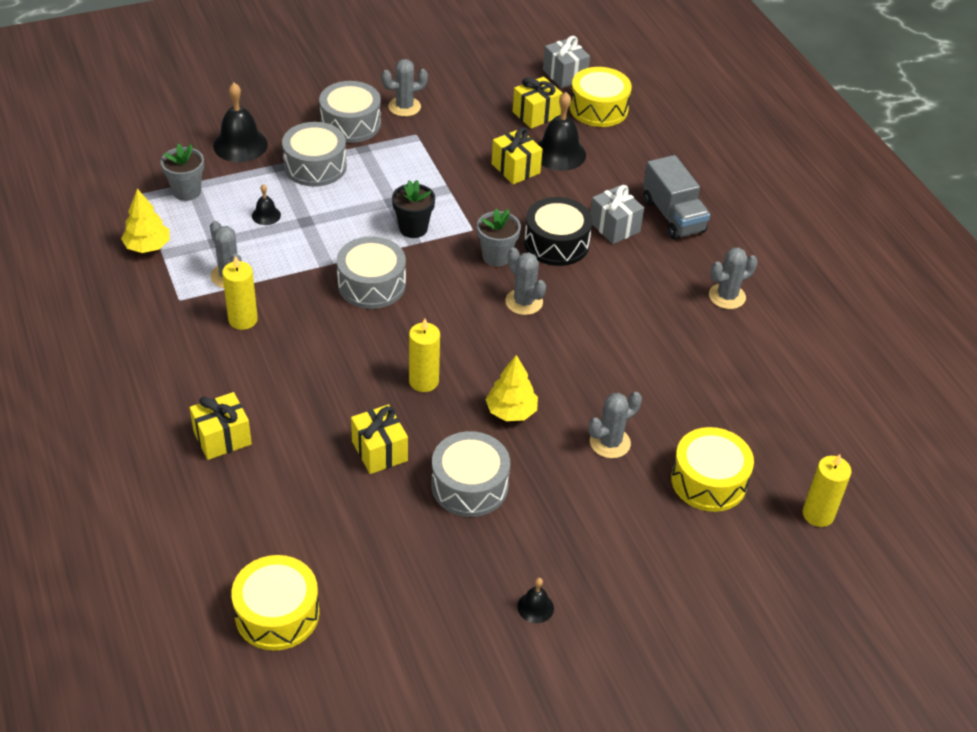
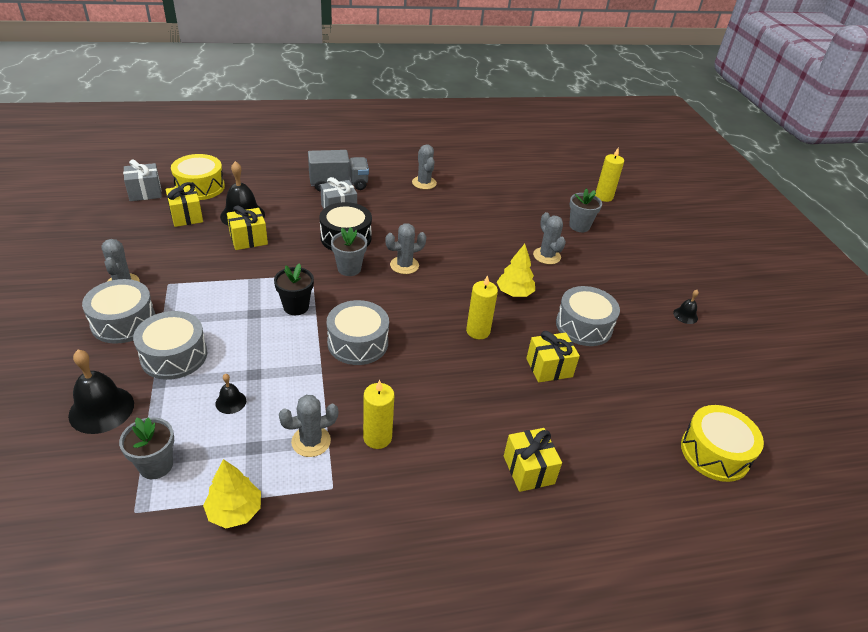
camera: 80 degrees left, 5 degrees down
yellow drum [671,427,754,512] -> grey flower pot [569,188,602,232]

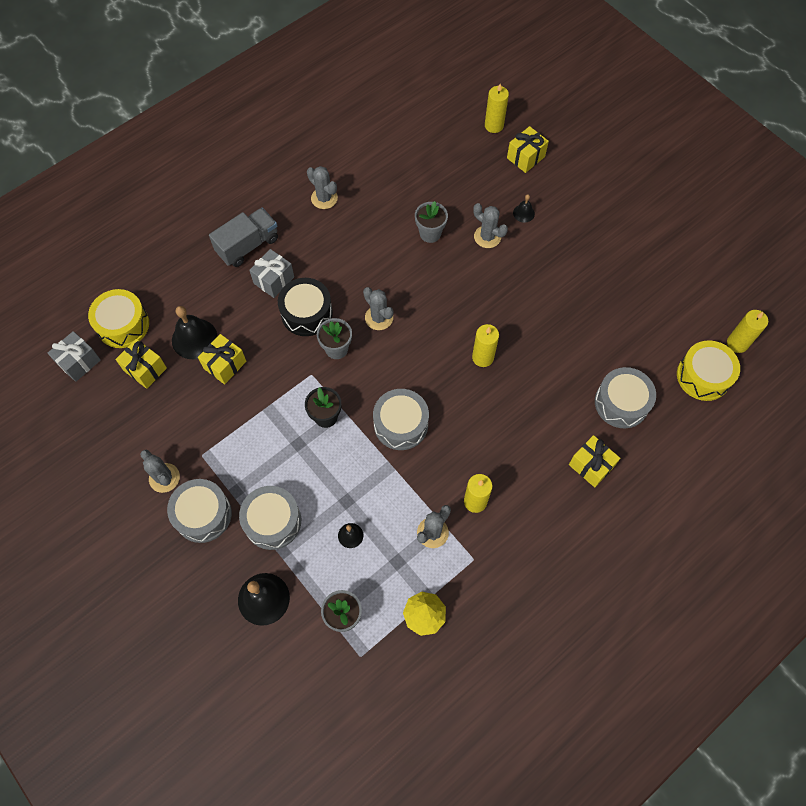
camera: 25 degrees left, 25 degrees up
grey cactus [385,223,427,274] -> grey cactus turned 75 degrees counterclockwise [363,287,393,330]
yellow tree [497,244,535,297] -> none
yellow gift [526,331,580,382] -> yellow gift moved to [507,126,549,173]
grey drum [556,286,620,346] -> grey drum moved to [595,367,656,428]
grey flower pot [569,188,602,232] -> grey flower pot moved to [415,201,448,243]
black bell [673,290,699,324] -> black bell moved to [513,194,535,223]
none -> yellow candle [727,310,768,353]

